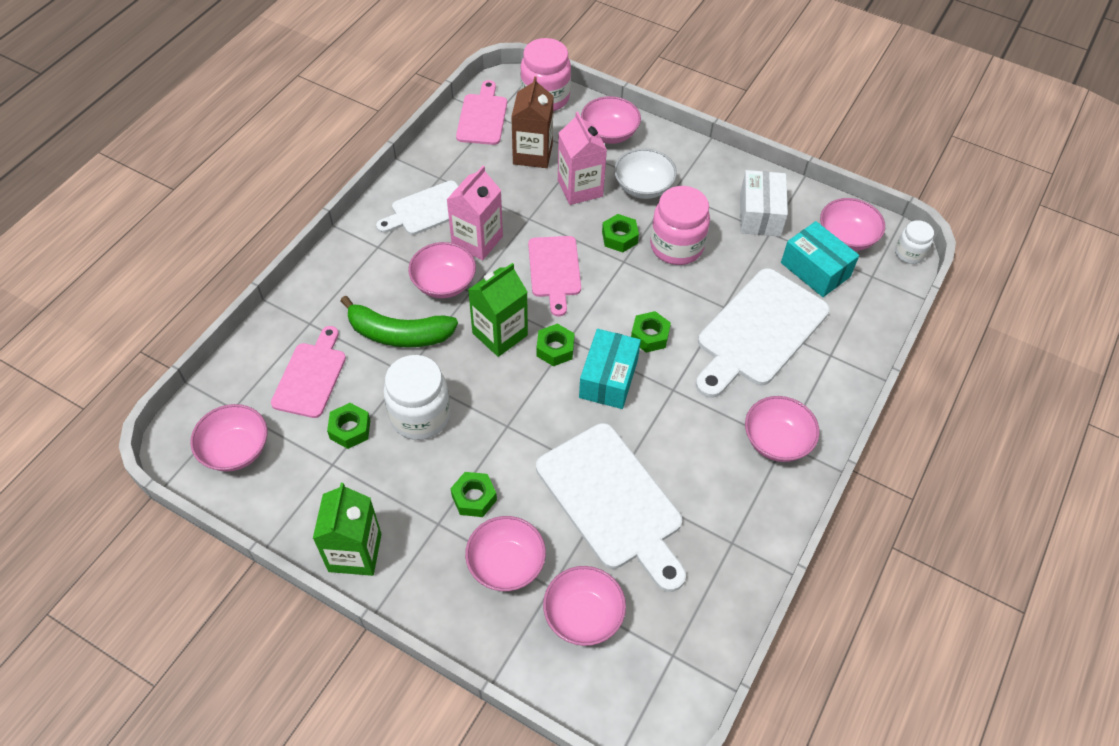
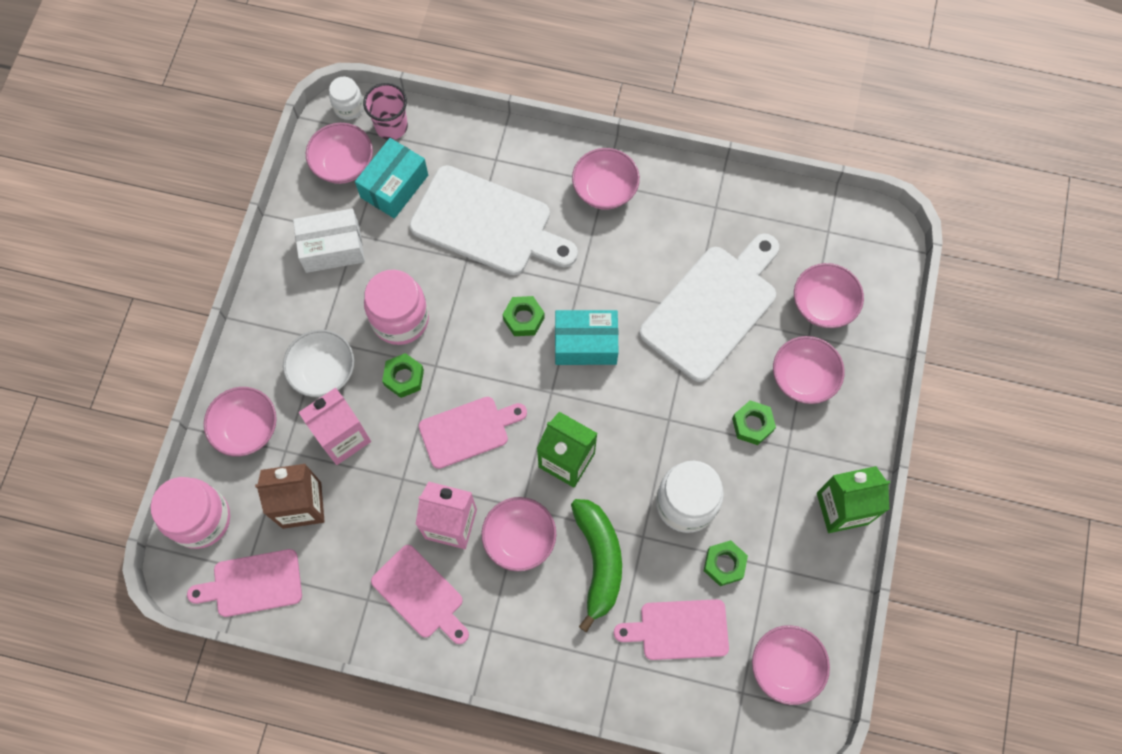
camera: 105 degrees left, 15 degrees up
white cutting board [376,181,458,235] -> pink cutting board [371,545,469,644]
green nut [537,324,575,366] -> none
none -> pink cup [363,83,408,140]

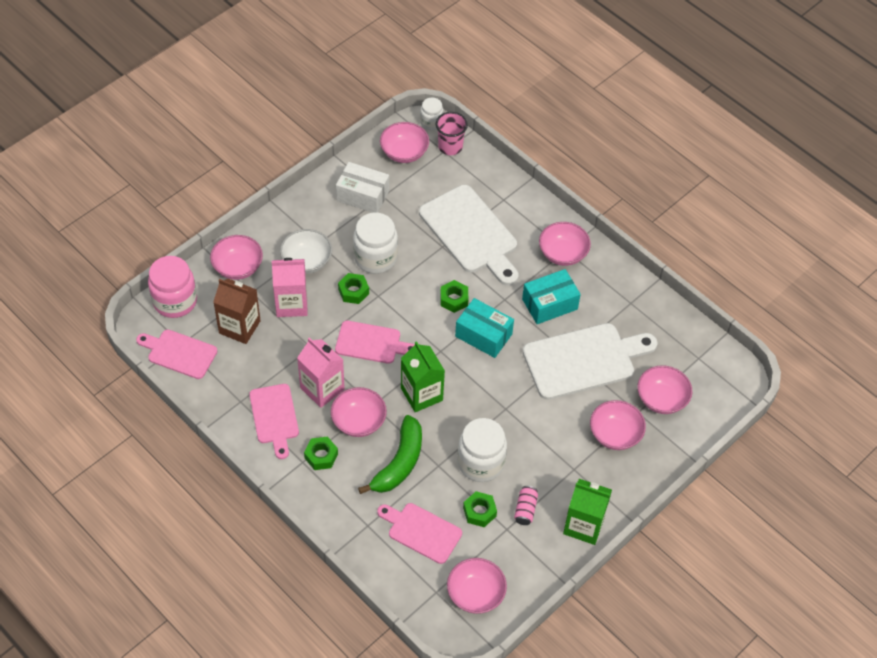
camera: 30 degrees right, 15 degrees down
turquoise box [355,138,428,219] -> turquoise box moved to [522,269,581,324]
pink jar [364,270,429,345] -> white jar [353,213,398,274]
green nut [732,400,776,445] -> green nut moved to [304,437,338,470]
none -> pink can [514,486,538,525]

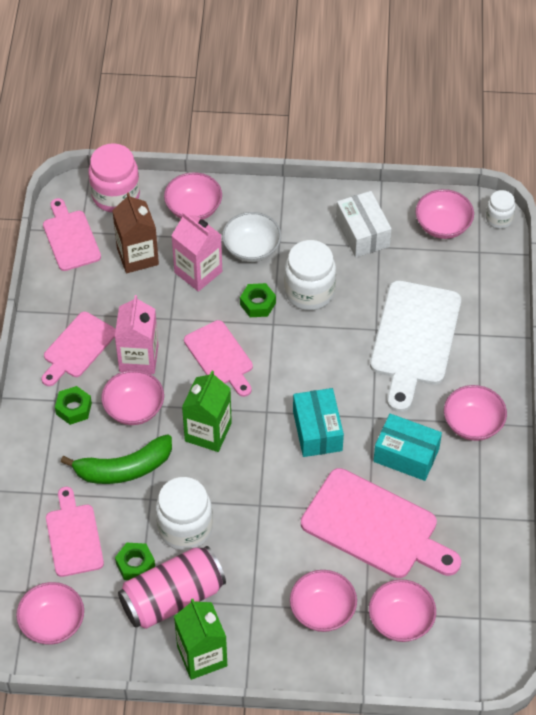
camera: 50 degrees right, 0 degrees up
pink cup [436,112,468,155] -> none
green nut [440,280,468,313] -> none
pink can [514,486,538,525] -> pink can [118,546,226,629], size x2.33
white cutting board [523,323,658,400] -> pink cutting board [301,468,461,578]

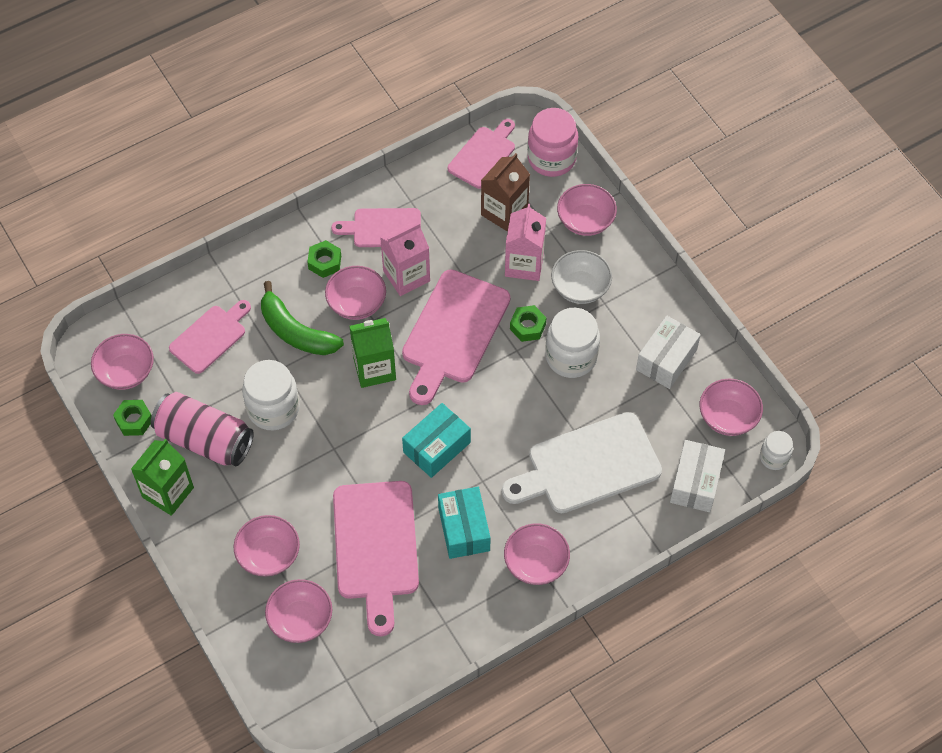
camera: 55 degrees right, 5 degrees up
green nut [115,543,155,580] -> green nut moved to [113,400,152,436]
pink cutting board [184,320,253,397] -> pink cutting board [402,269,510,405], size x1.66
none -> white box [670,440,725,512]

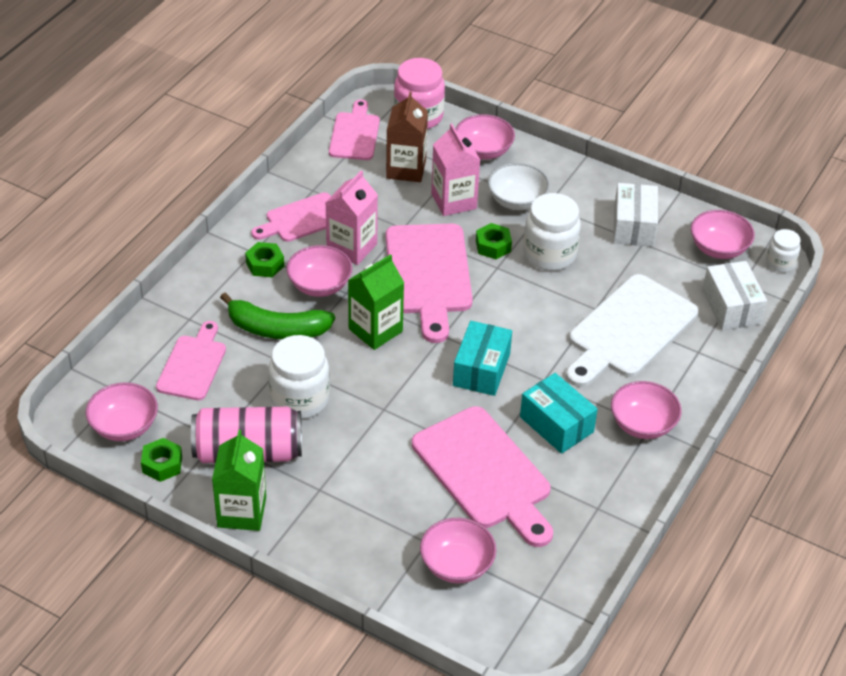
camera: 30 degrees left, 15 degrees down
pink bowl [234,515,300,577] -> none

